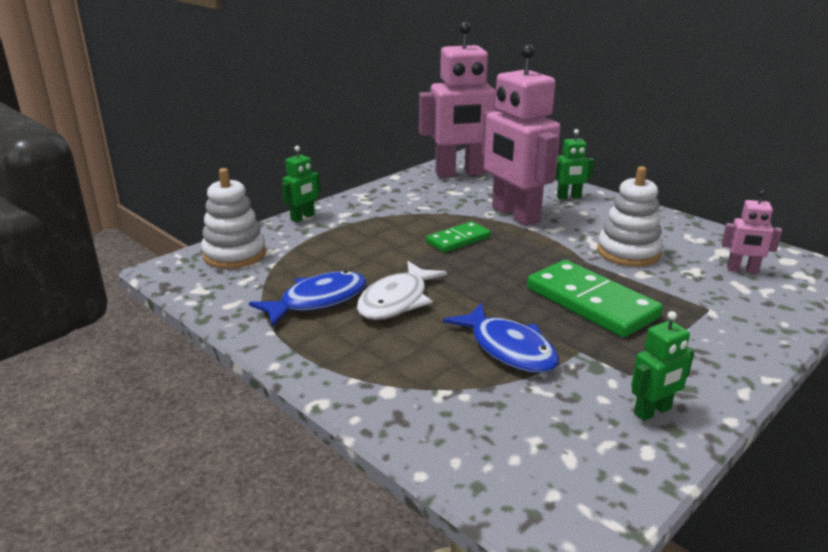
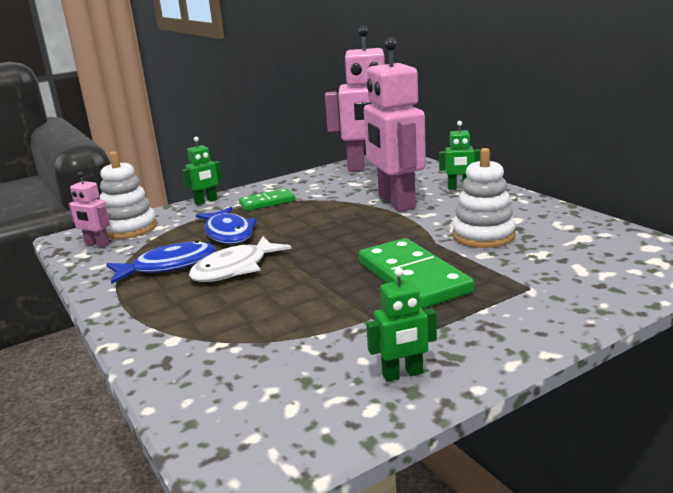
camera: 15 degrees right, 5 degrees down
green domino [426,221,491,253] -> green domino moved to [239,188,296,211]
blue fish [443,303,559,373] -> blue fish moved to [196,207,257,244]
pink robot [721,190,782,274] -> pink robot moved to [68,171,110,247]

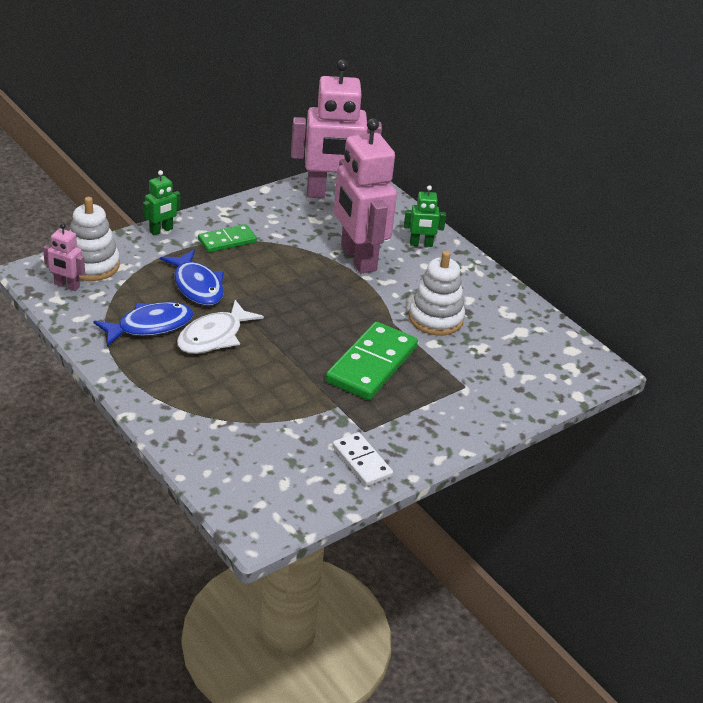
camera: 10 degrees left, 15 degrees up
green domino [359,238,474,308] -> green domino turned 60 degrees clockwise [326,322,418,400]
green robot [366,268,437,382] -> white domino [332,432,393,486]

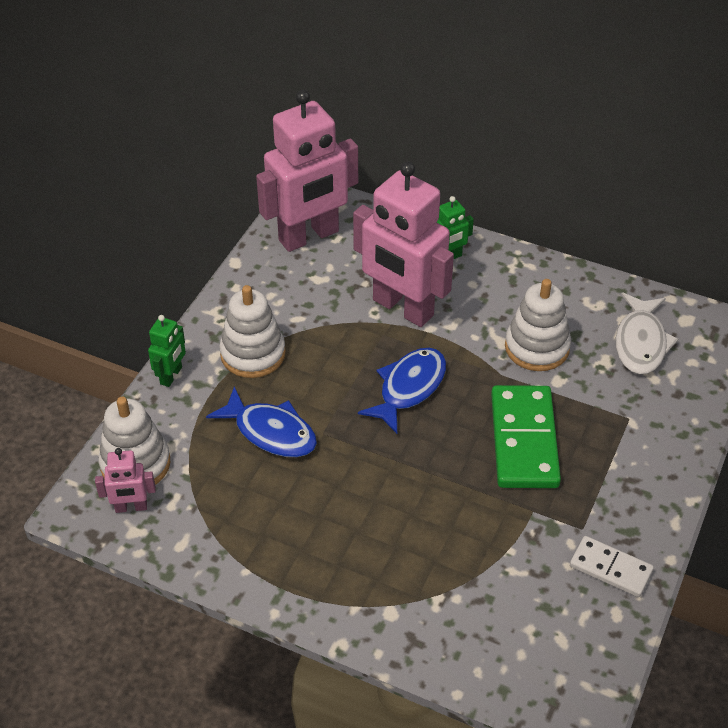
camera: 25 degrees left, 10 degrees up
blue fish [93,302,193,346] -> blue fish moved to [358,348,446,434]
white fish [177,300,264,354] -> white fish moved to [616,293,678,374]
green domino [198,224,257,253] -> white stacking toy [219,285,286,378]

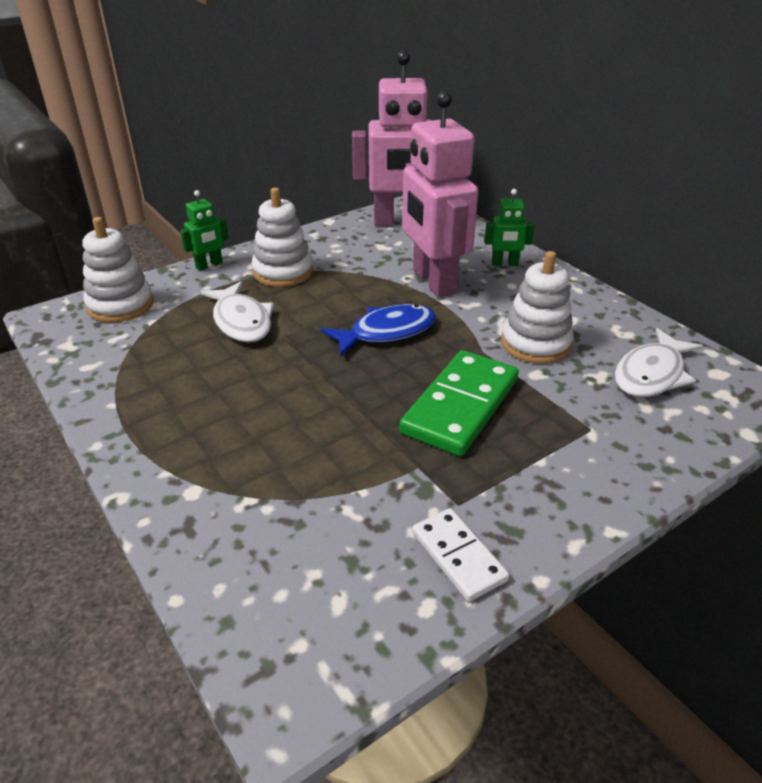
camera: 30 degrees right, 10 degrees down
pink robot [95,448,156,513] -> none
blue fish [206,386,317,457] -> white fish [200,281,274,343]

